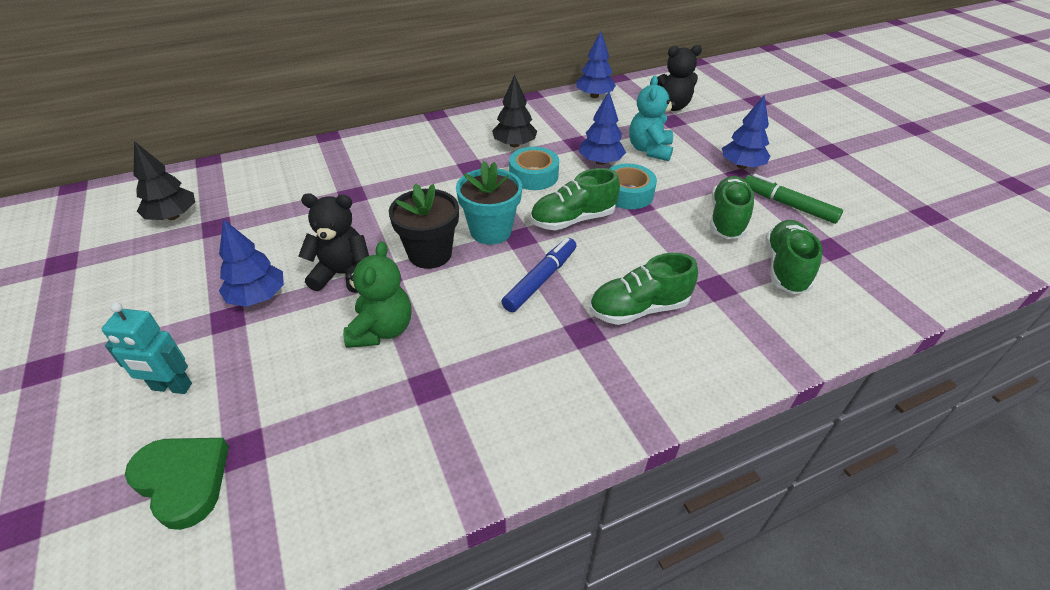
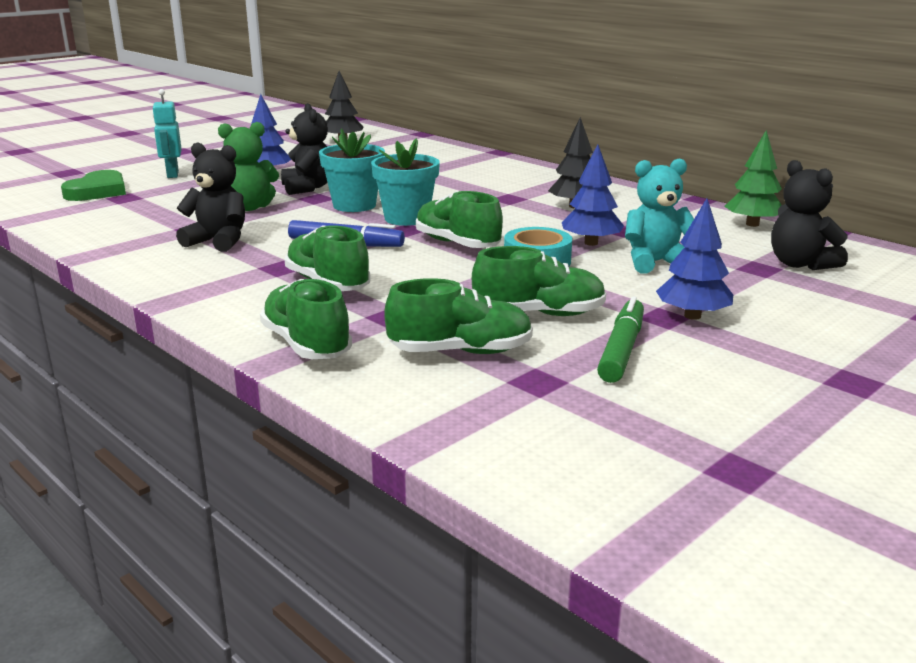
camera: 70 degrees right, 20 degrees down
black flower pot [389,183,459,269] -> turquoise flower pot [319,128,385,212]
turquoise tape [509,147,559,190] -> none
blue tree [576,31,616,98] -> green tree [724,130,782,227]
none -> black teddy bear [176,142,245,252]
none -> green shoe [260,279,352,359]

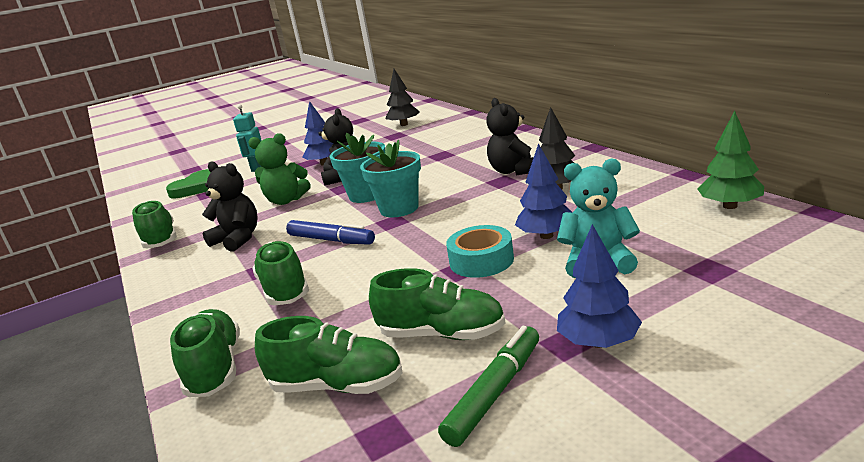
camera: 20 degrees right, 0 degrees up
green shoe [416,191,503,248] -> green shoe moved to [132,201,177,249]
black teddy bear [771,160,848,270] -> black teddy bear moved to [486,98,534,175]

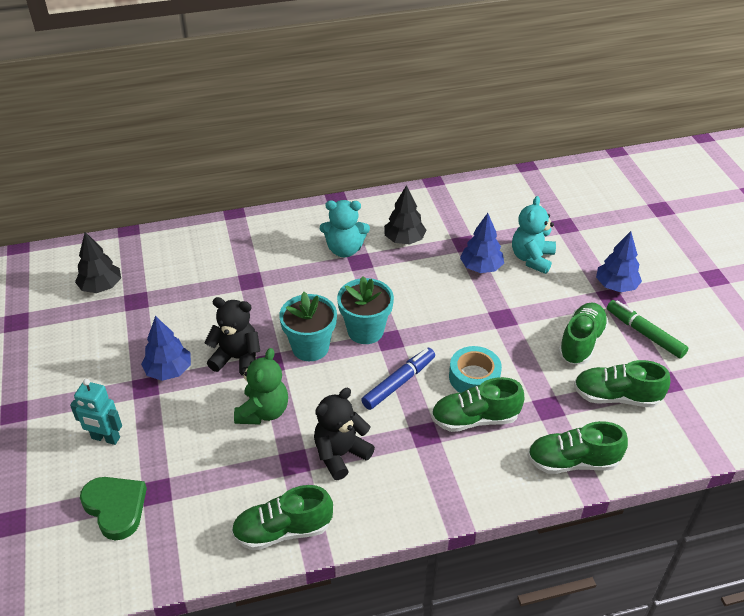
camera: 80 degrees left, 20 degrees up
green shoe [255,316,403,394] -> green shoe turned 105 degrees counterclockwise [574,360,671,407]
turquoise tape [446,225,514,278] -> turquoise tape moved to [449,346,502,393]
black teddy bear [486,98,534,175] -> turquoise teddy bear [320,200,370,257]
green tree [697,111,764,209] -> none

